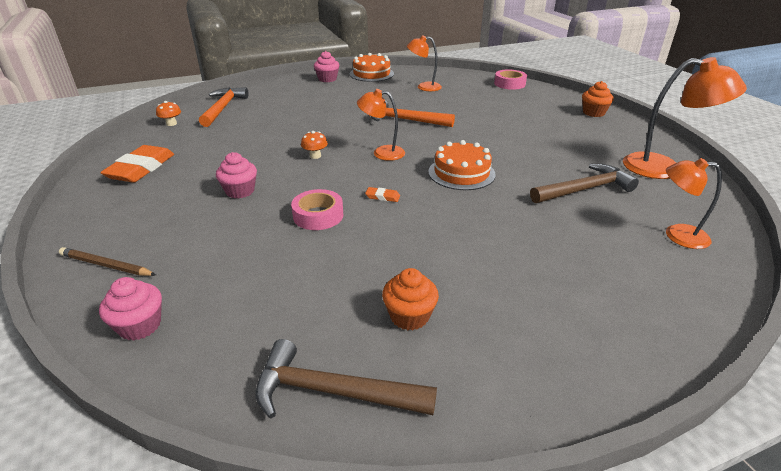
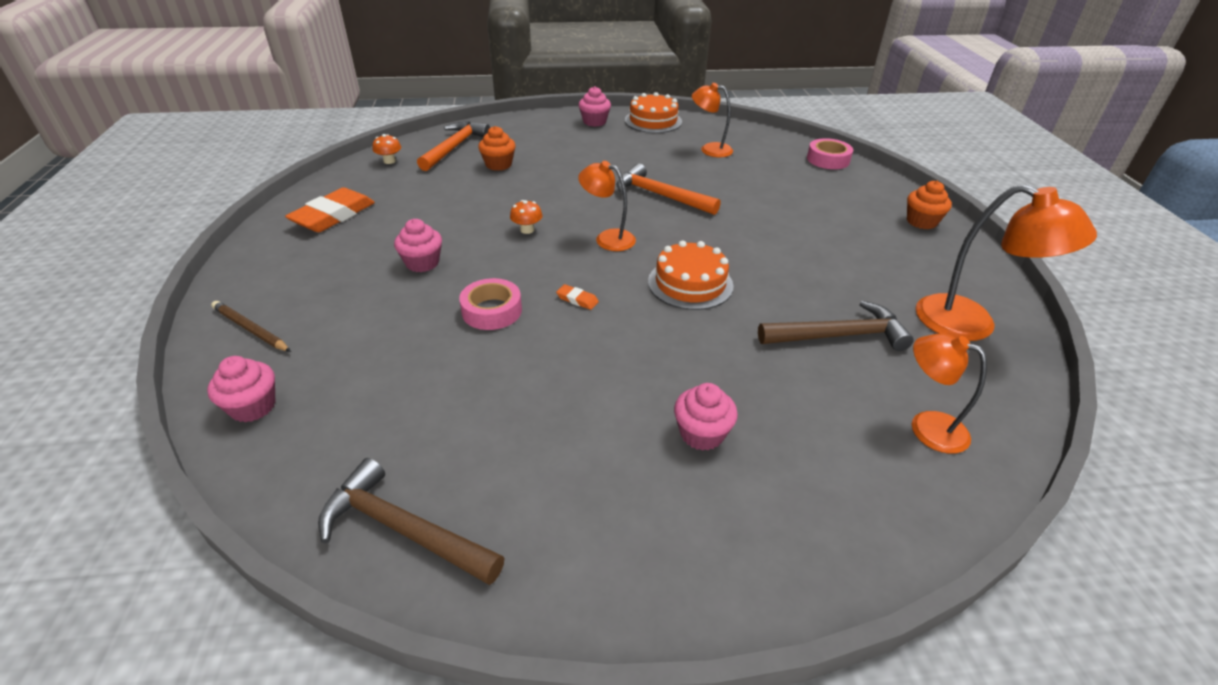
camera: 15 degrees right, 5 degrees up
orange cupcake [382,268,439,330] -> orange cupcake moved to [478,126,516,171]
none -> pink cupcake [674,383,738,451]

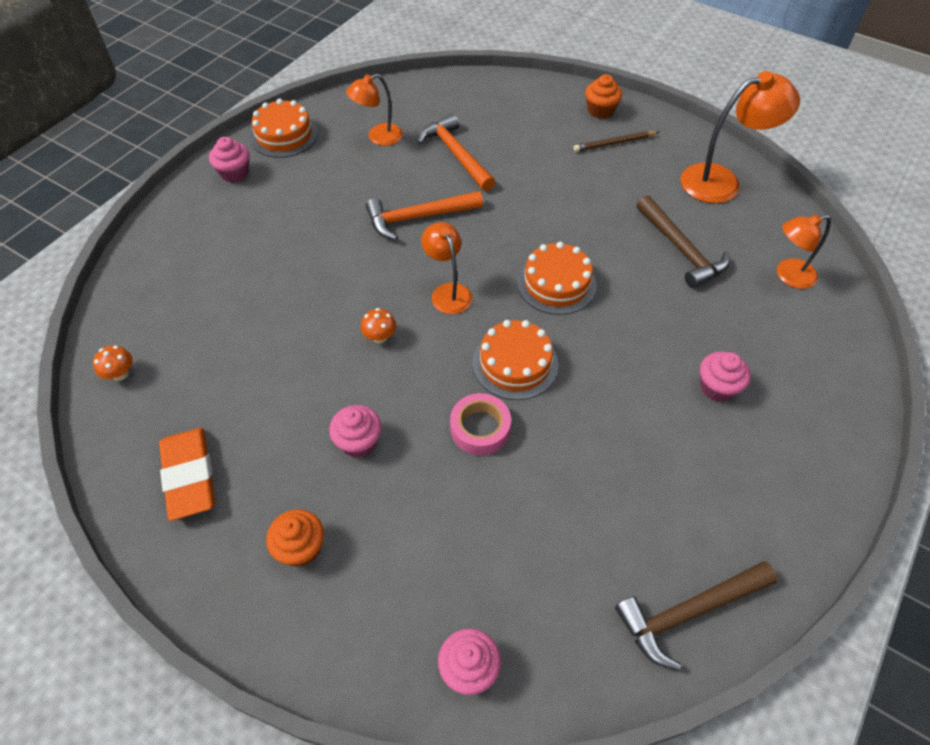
camera: 50 degrees left, 15 degrees up
brown pencil [211,301,291,352] -> brown pencil moved to [573,131,659,152]
orange hammer [417,121,490,171] -> orange hammer moved to [417,114,495,191]
orange cupcake [478,126,516,171] -> orange cupcake moved to [266,509,324,567]
orange eraser [556,284,599,310] -> orange cake [473,320,558,400]
orange lamp [578,161,636,251] -> orange lamp turned 90 degrees clockwise [421,222,472,314]
brown hammer [758,301,914,351] -> brown hammer turned 120 degrees clockwise [637,195,730,288]
pink tape [807,138,853,169] -> none

